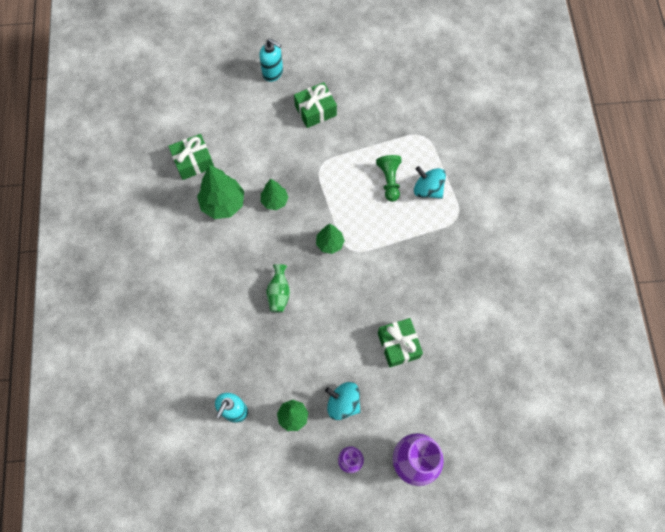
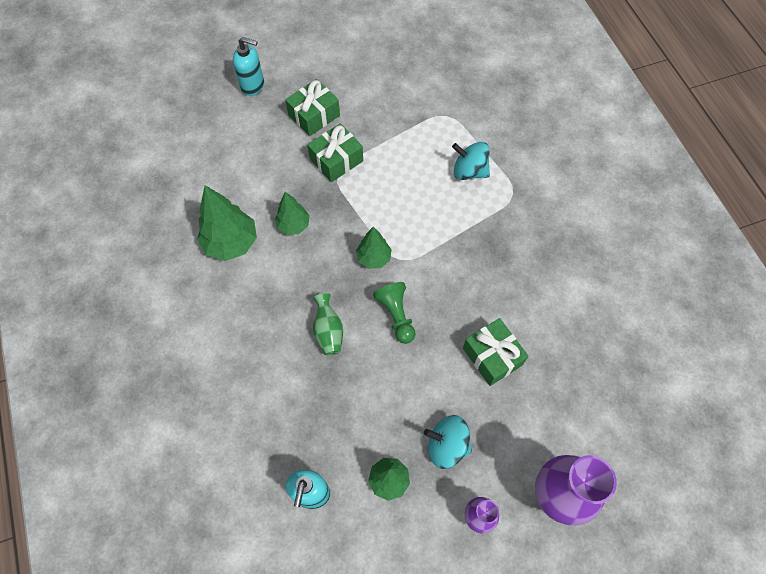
camera: 15 degrees left, 5 degrees down
green gift [168,134,214,180] -> green gift moved to [307,123,363,182]
green pawn [376,155,402,202] -> green pawn moved to [373,282,416,344]

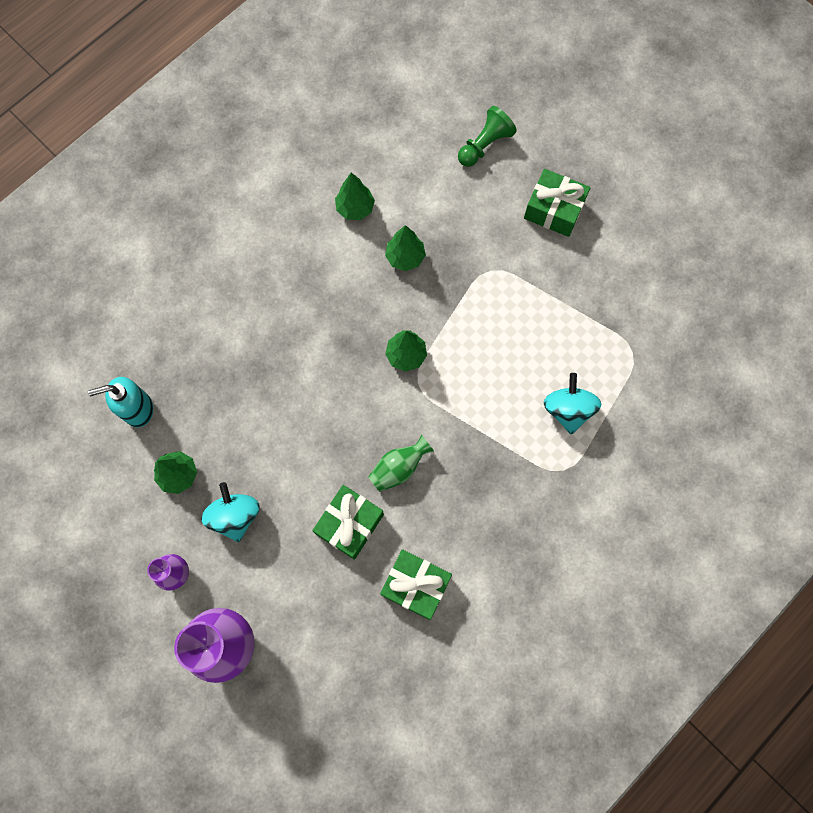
camera: 65 degrees right, 10 degrees up
green tree [197,185,257,261] -> green tree [335,173,375,220], size x0.60
turquoise soap dispenser [233,37,264,96] -> none
green gift [307,123,363,182] -> green gift moved to [380,549,452,620]
green vase [313,293,343,355] -> green vase moved to [368,435,434,492]
green pawn [373,282,416,344] -> green pawn moved to [458,106,517,167]

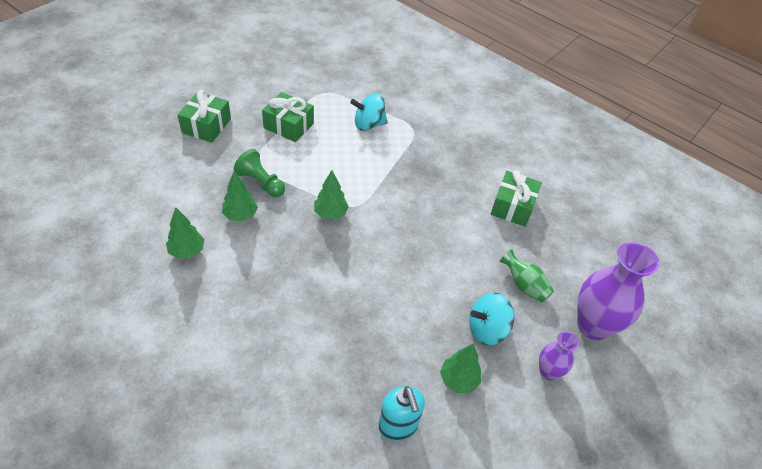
camera: 100 degrees left, 25 degrees down
green gift [312,485,384,560] -> green gift moved to [262,92,314,142]
green vase [368,435,434,492] -> green vase moved to [499,249,554,303]
green pawn [458,106,517,167] -> green pawn moved to [234,149,285,197]

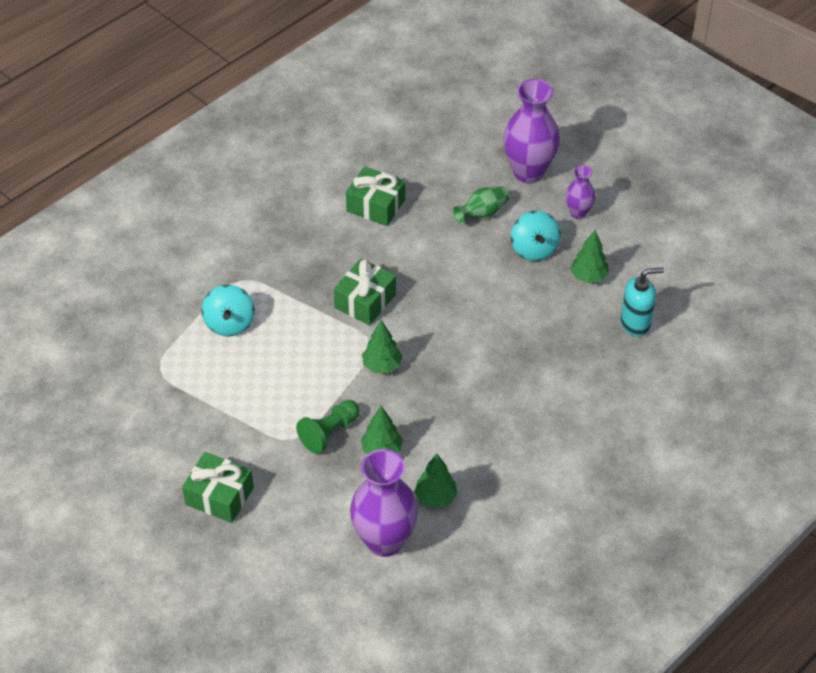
camera: 80 degrees left, 0 degrees up
green gift [262,92,314,142] -> green gift moved to [334,259,396,325]
none -> purple vase [350,449,418,557]

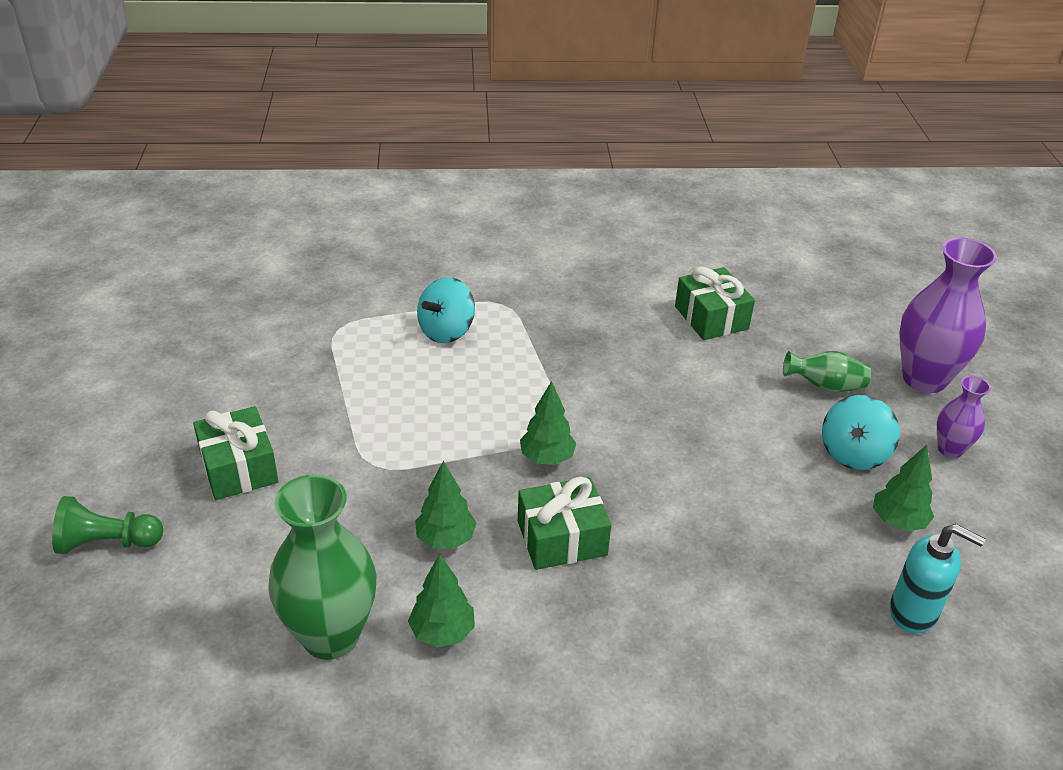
camera: 40 degrees right, 10 degrees down
green pawn [296,400,360,454] -> green pawn moved to [52,496,163,554]
green gift [334,259,396,325] -> green gift moved to [518,477,611,570]
purple vase [350,449,418,557] -> green vase [268,474,377,660]

